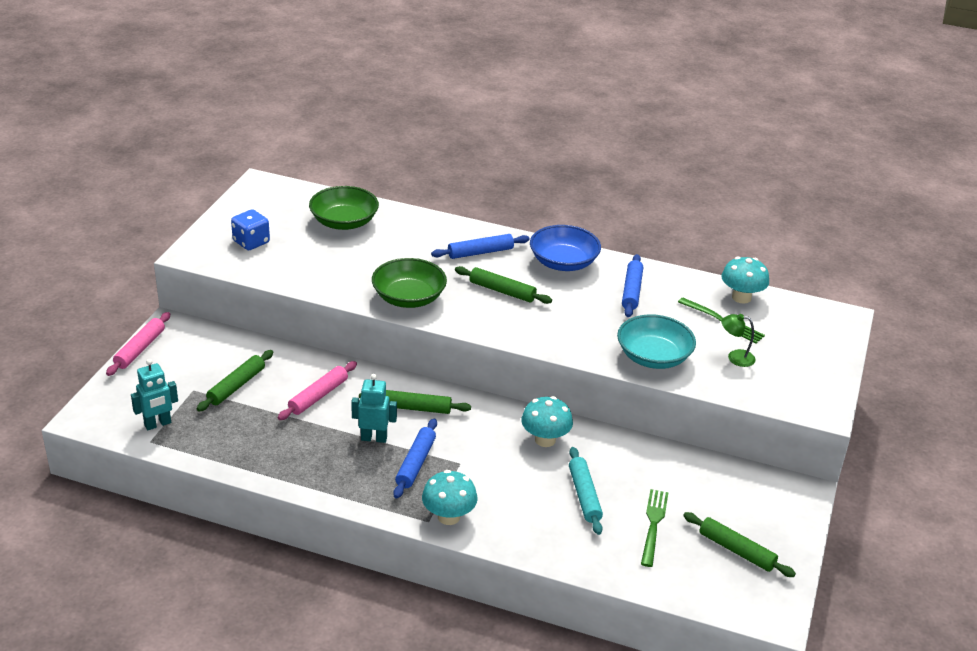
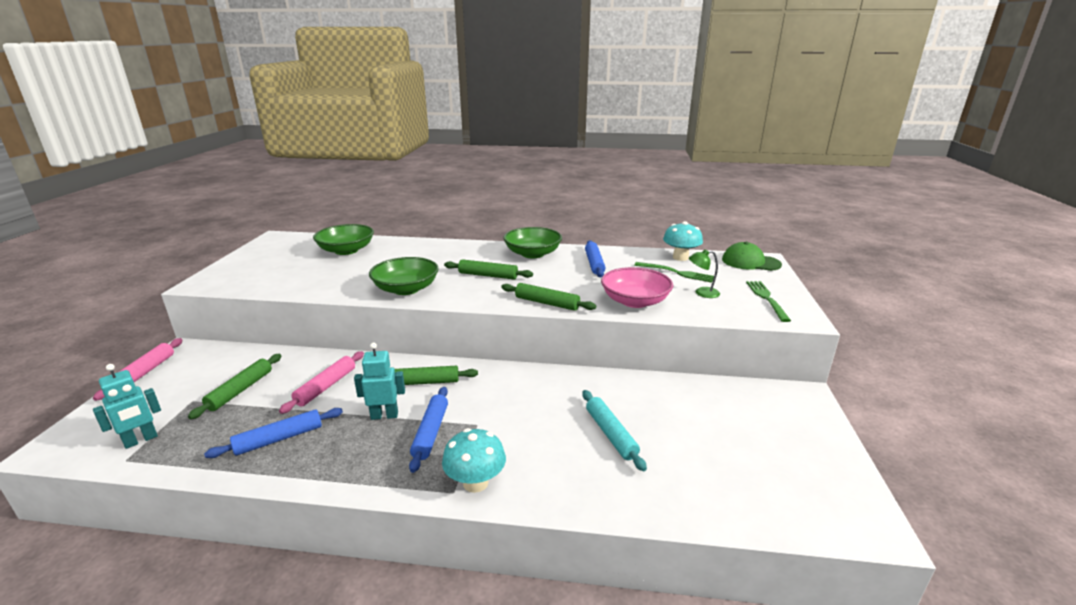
camera: 10 degrees left, 10 degrees down
blue dice [231,209,270,250] -> none
blue rolling pin [431,234,530,259] -> blue rolling pin moved to [204,408,343,458]
turquoise mushroom [521,396,573,447] -> none
blue bowl [530,225,601,271] -> green bowl [503,227,562,258]
turquoise bowl [617,314,696,369] -> pink bowl [601,267,673,308]
green fork [641,489,669,567] -> green fork moved to [746,281,791,322]
green rolling pin [683,512,796,577] -> green rolling pin moved to [501,283,596,311]
none -> green cap [722,242,782,271]

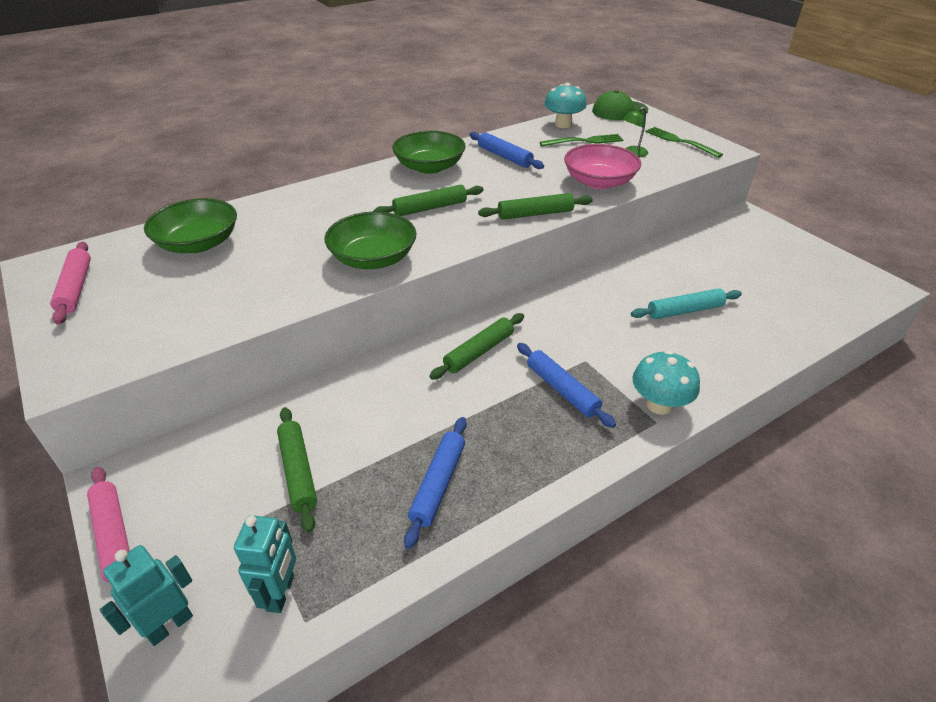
camera: 40 degrees left, 15 degrees up
pink rolling pin [279,351,364,414] -> pink rolling pin moved to [50,242,91,324]
turquoise robot [354,343,405,420] -> turquoise robot moved to [100,545,193,646]
turquoise rolling pin [582,390,647,471] -> turquoise rolling pin turned 45 degrees counterclockwise [631,288,742,319]

